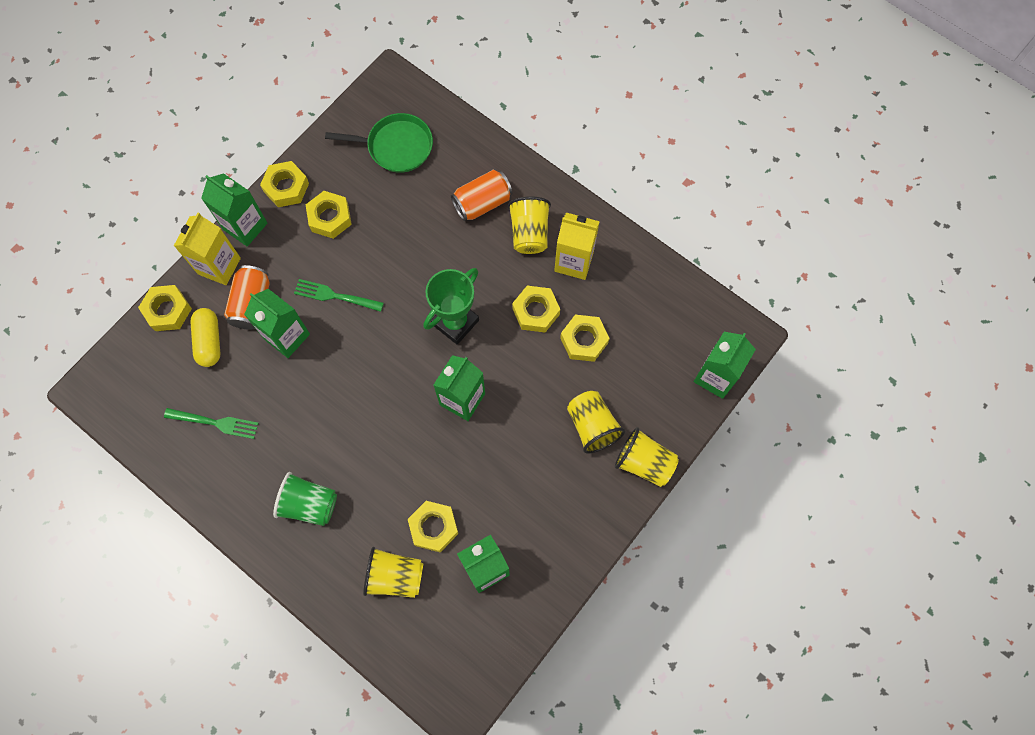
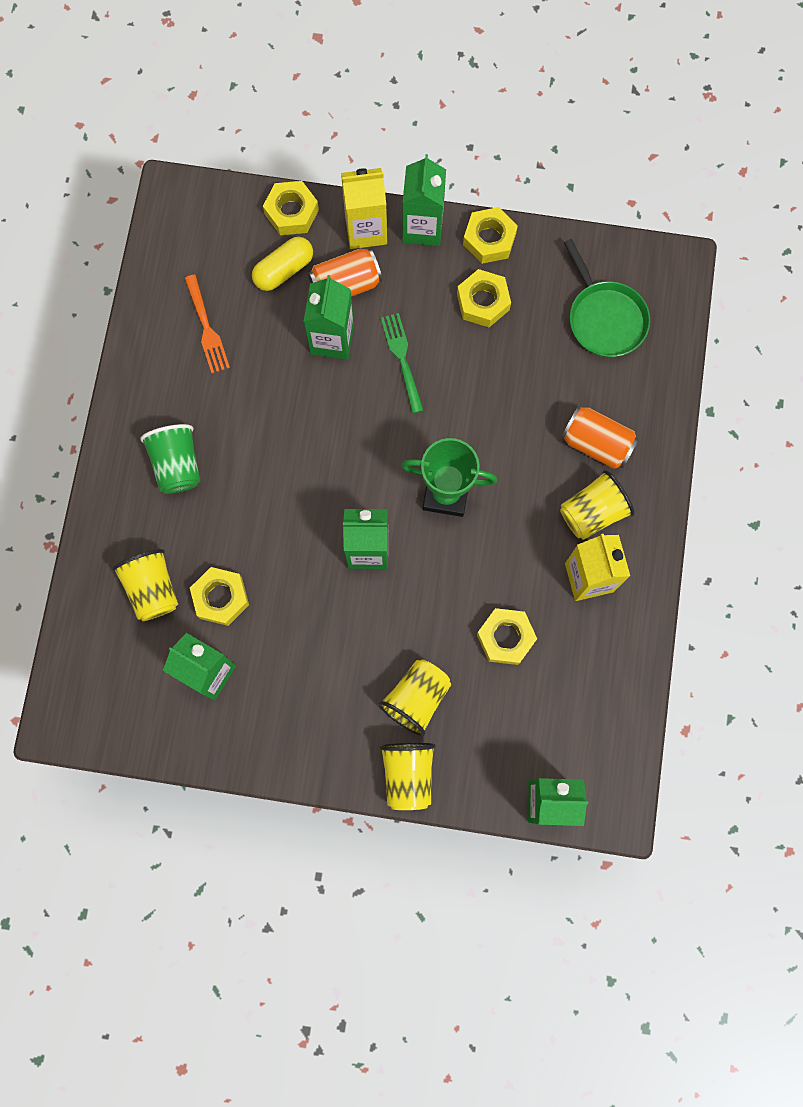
camera: 60 degrees right, 5 degrees up
green fork [164,408,259,439] -> orange fork [185,275,230,373]
yellow nut [512,286,560,333] -> none

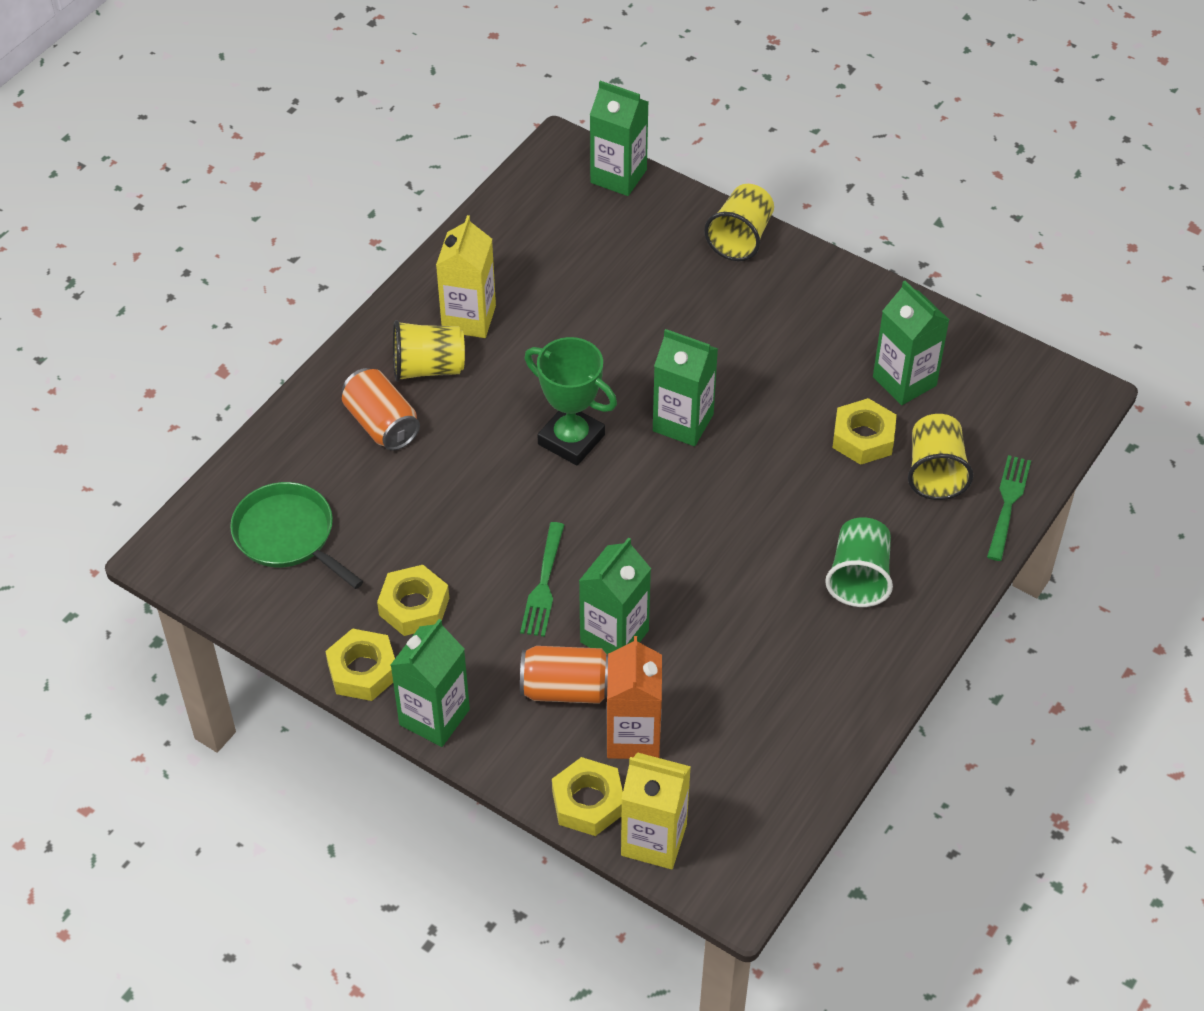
camera: 155 degrees left, 25 degrees down
orange fork [185,275,230,373] -> none
yellow capsule [252,237,313,291] -> orange carton [607,636,662,759]
yellow carton [341,168,387,249] -> yellow carton moved to [621,752,691,869]
yellow cup [378,660,451,736] -> none
yellow nut [477,608,537,665] -> none
green pan [564,239,650,357] -> green pan turned 45 degrees counterclockwise [230,482,364,589]
none -> green fork [987,455,1031,561]

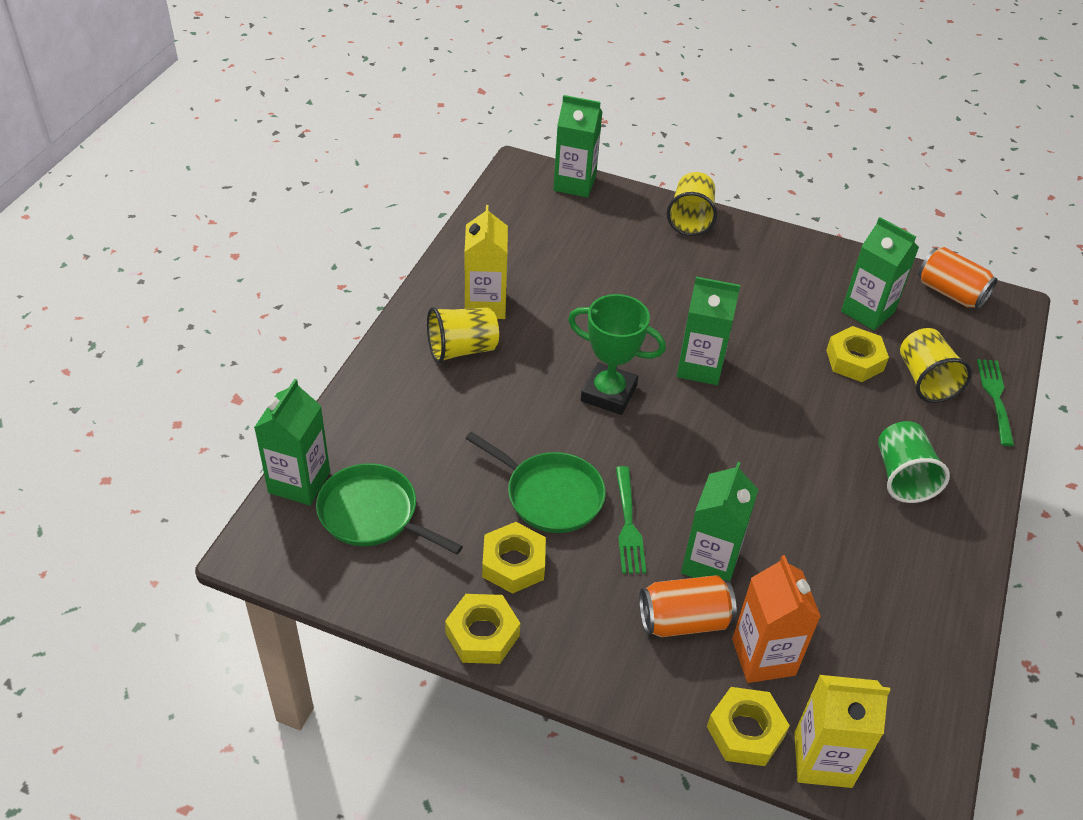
camera: 15 degrees left, 5 degrees down
orange can [342,368,420,451] -> orange can moved to [918,247,997,309]
green carton [391,619,470,747] -> green carton moved to [254,379,330,505]
none -> green pan [465,432,606,533]

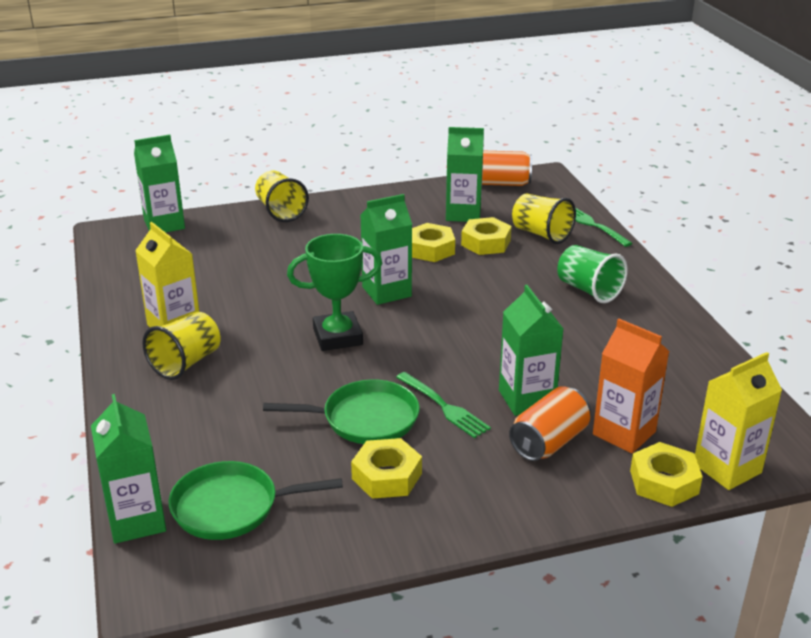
camera: 35 degrees left, 15 degrees down
yellow nut [445,594,520,664] -> yellow nut moved to [412,223,455,262]

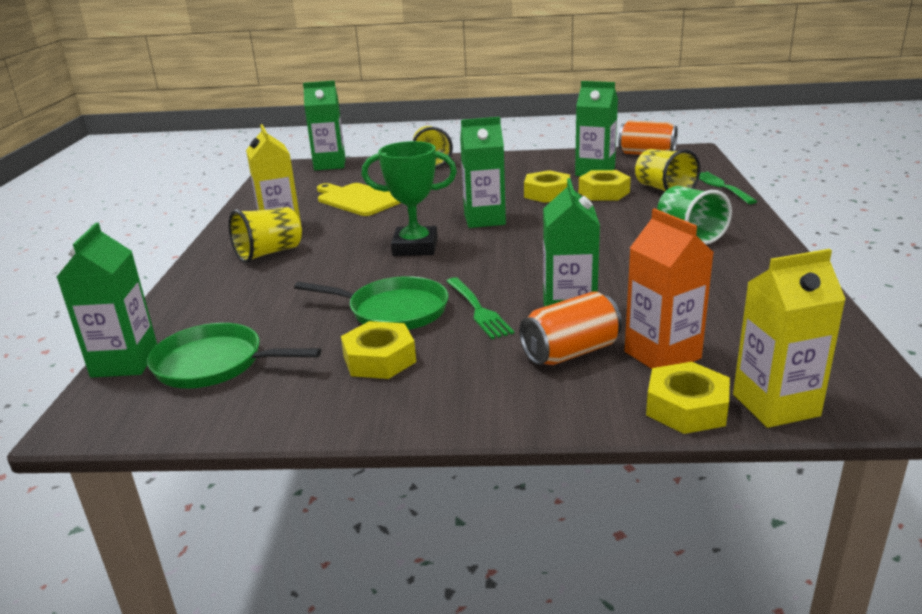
camera: 20 degrees right, 5 degrees down
none -> yellow cutting board [317,183,401,216]

